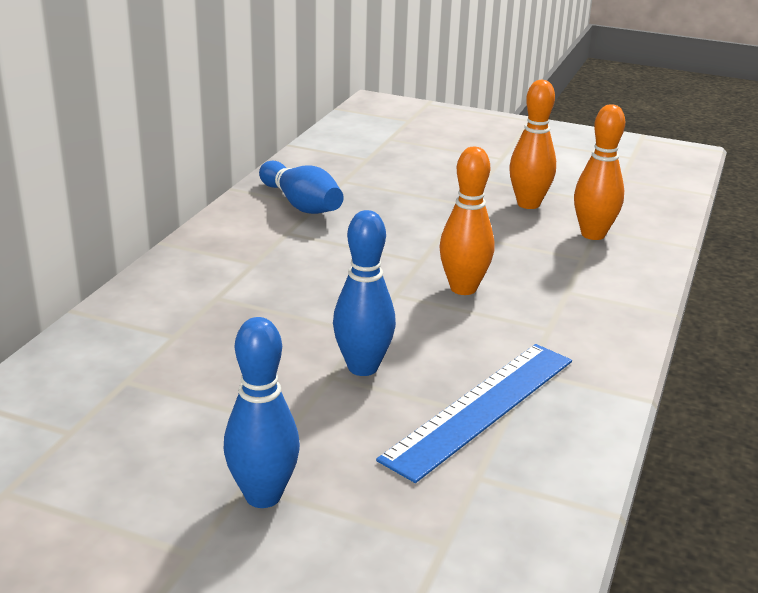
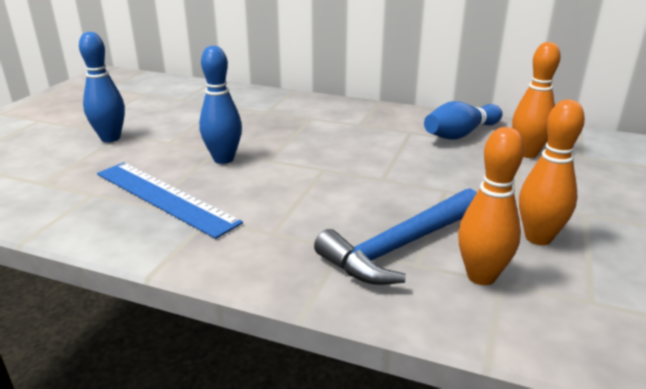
camera: 90 degrees right, 0 degrees up
orange bowling pin [439,147,494,295] -> orange bowling pin moved to [512,42,561,158]
none -> blue hammer [314,188,477,285]

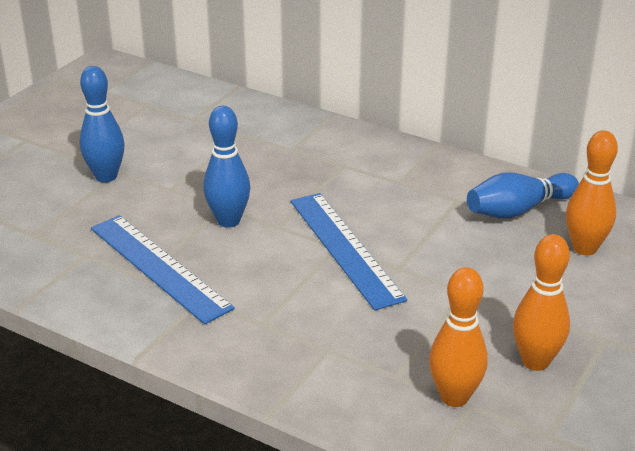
camera: 10 degrees right, 5 degrees up
blue hammer [314,188,477,285] -> none
none -> blue ruler [290,193,407,311]

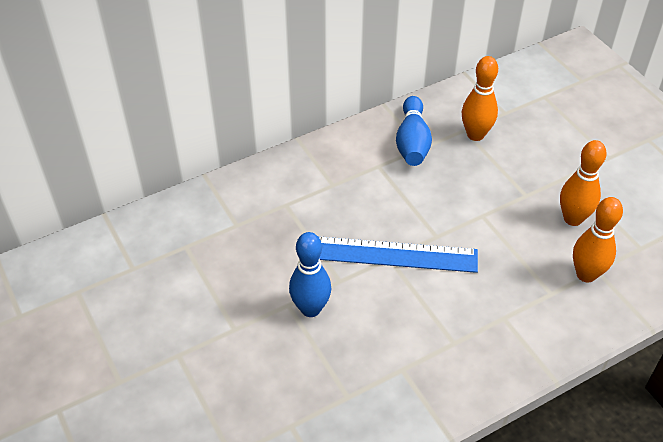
camera: 60 degrees left, 15 degrees up
blue bowling pin [79,66,125,182] -> none
blue ruler [91,215,235,325] -> none

